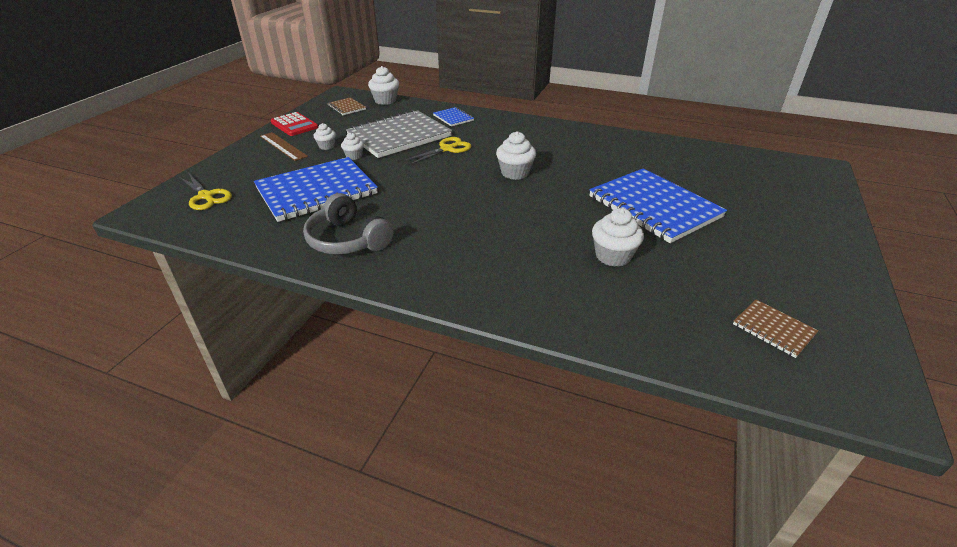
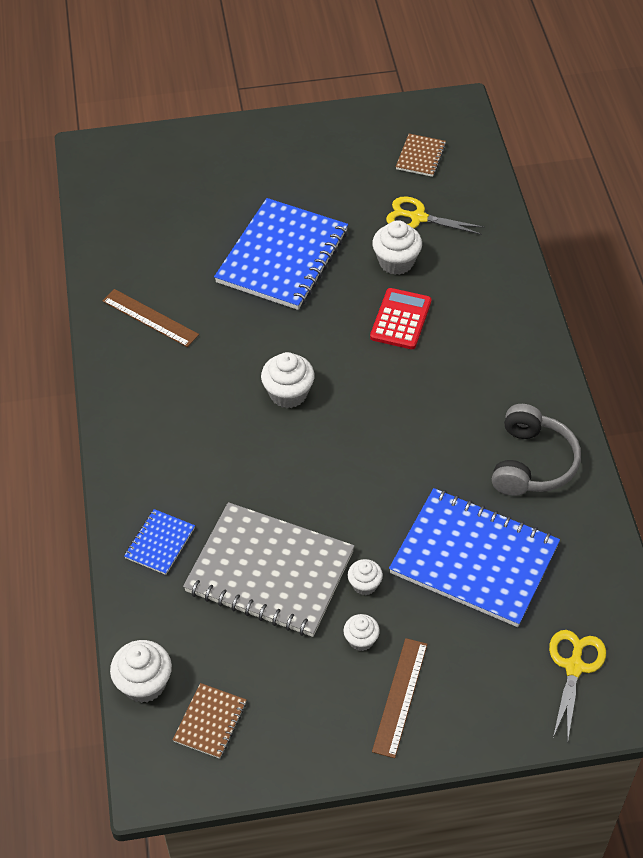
camera: 120 degrees left, 15 degrees up
red calculator [271,112,318,136] -> red calculator moved to [370,288,431,349]
yellow scissors [403,137,472,165] -> yellow scissors moved to [386,196,485,235]
none -> brown ruler [102,289,199,347]

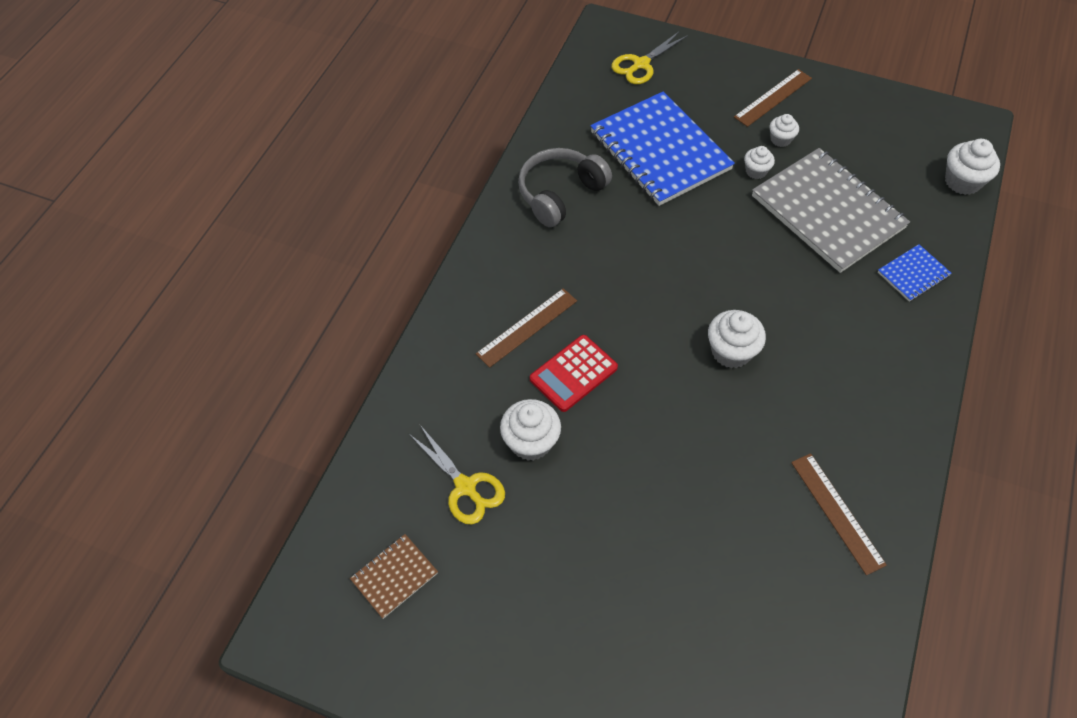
camera: 150 degrees left, 5 degrees up
brown notebook [173,683,246,759] -> none
blue notebook [214,198,348,310] -> none
none -> brown ruler [476,288,577,368]

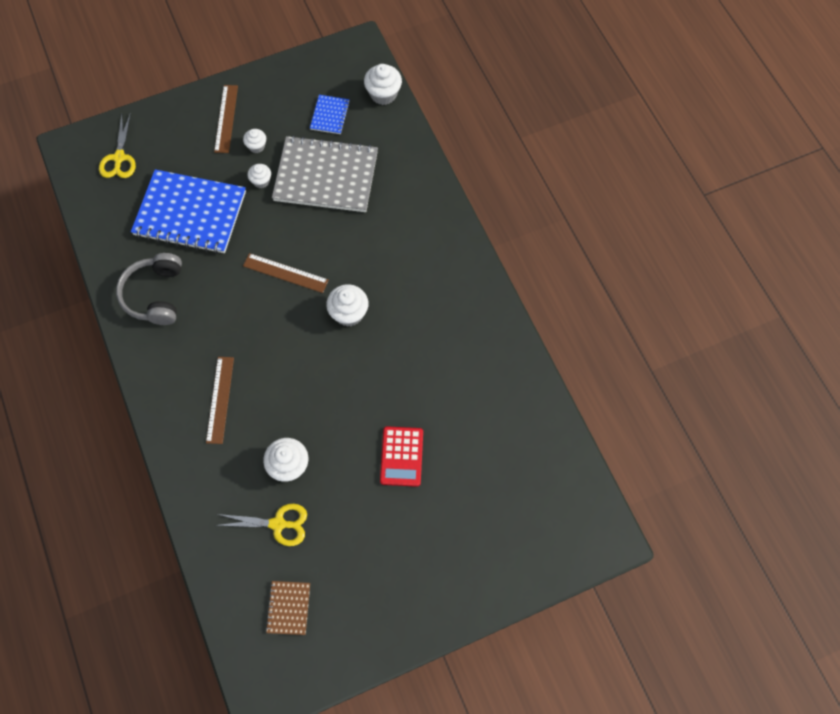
camera: 45 degrees left, 10 degrees up
red calculator [530,335,618,412] -> red calculator moved to [380,426,423,487]
brown ruler [791,453,887,575] -> brown ruler moved to [243,253,329,293]
blue notebook [878,244,952,302] -> blue notebook moved to [310,95,350,134]

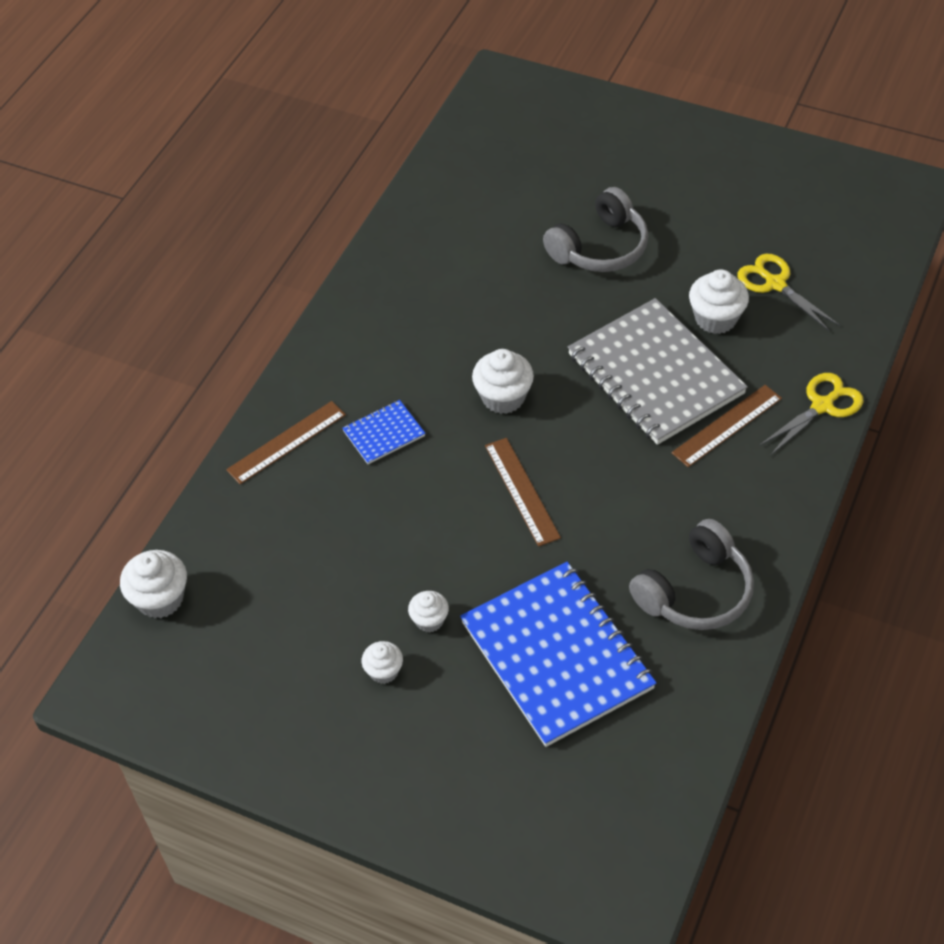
camera: 130 degrees left, 15 degrees down
yellow scissors [99,112,136,178] -> yellow scissors moved to [759,373,864,456]
brown ruler [214,85,238,153] -> brown ruler moved to [226,401,346,484]
brown notebook [265,581,310,635] -> none
grey notebook [272,135,378,212] -> grey notebook moved to [568,298,748,445]
blue notebook [310,95,350,134] -> blue notebook moved to [342,400,425,464]
red calculator [380,426,423,487] -> grey headphones [543,187,648,272]

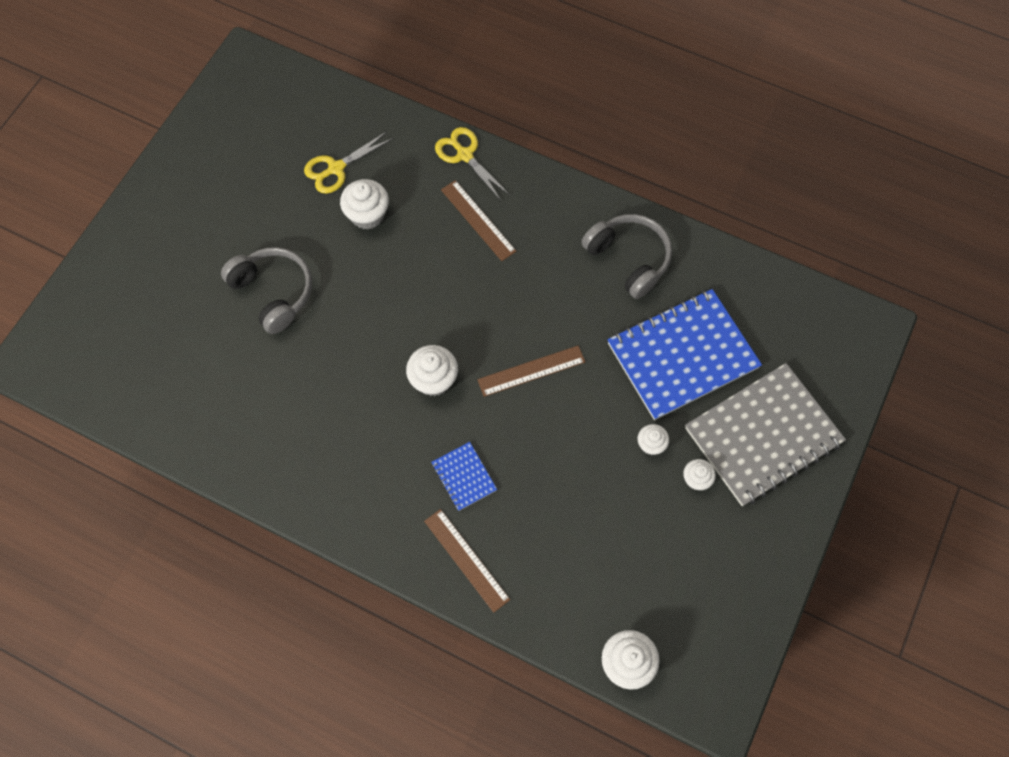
camera: 90 degrees left, 15 degrees up
grey notebook [568,298,748,445] -> grey notebook moved to [685,363,846,506]

